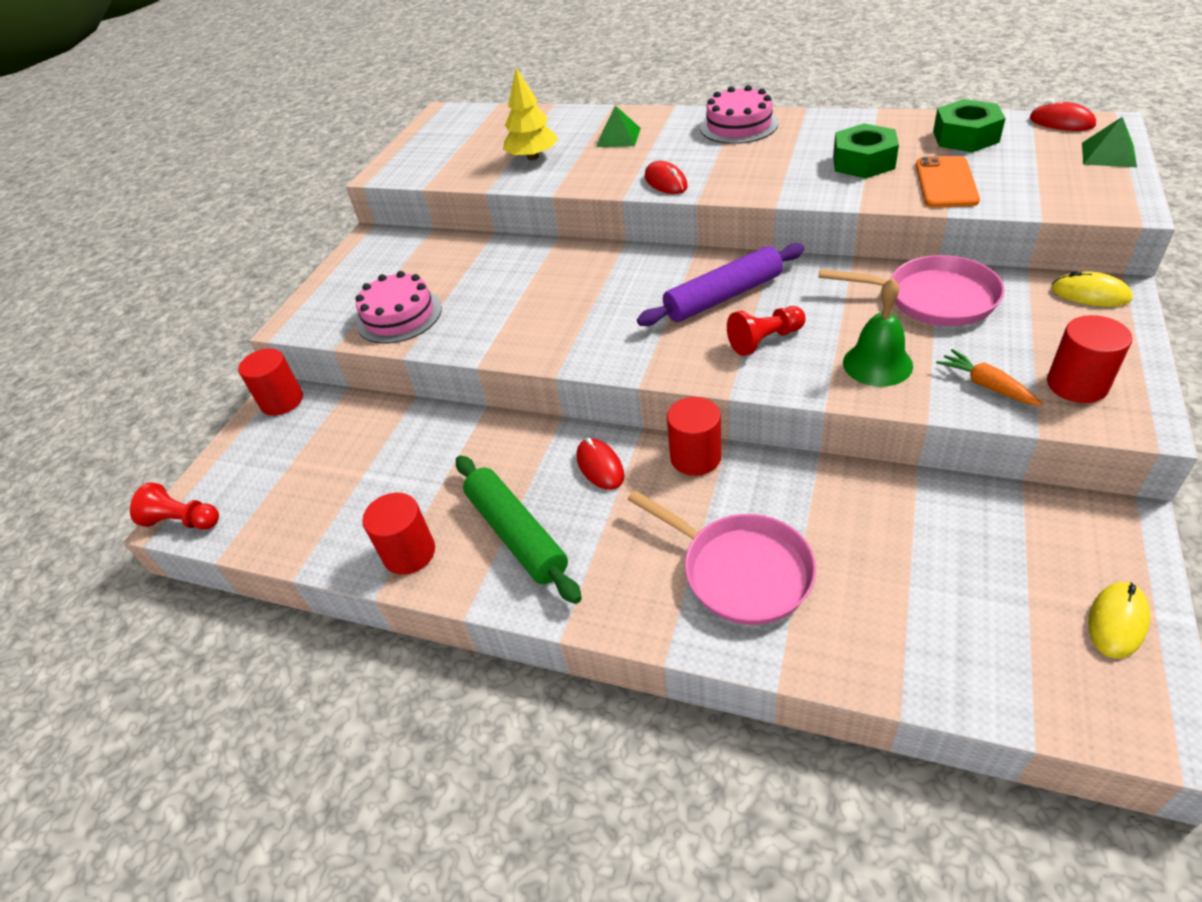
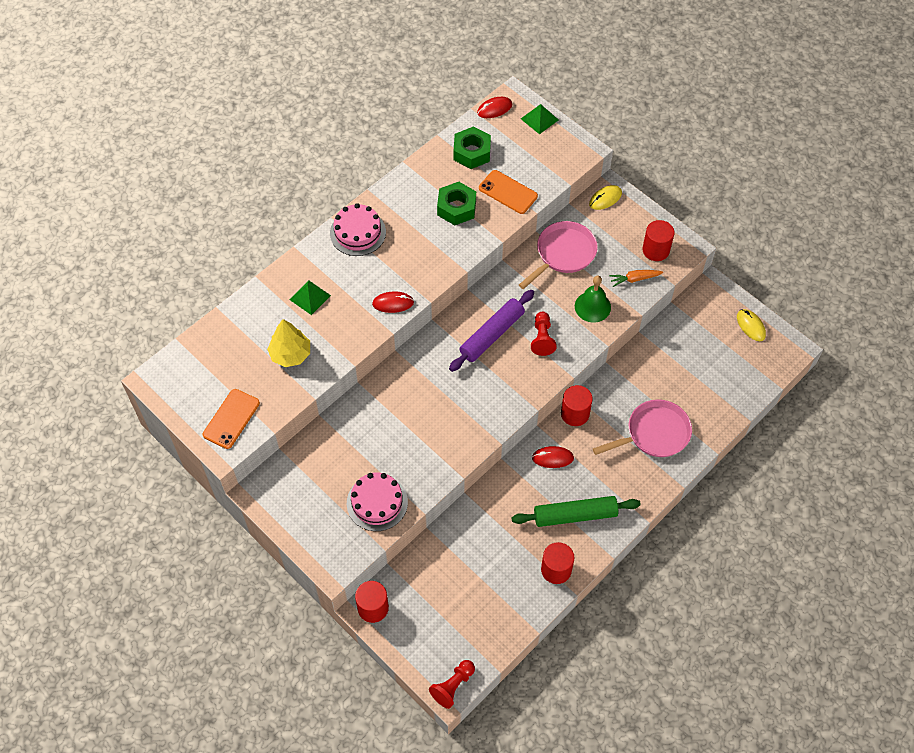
camera: 70 degrees left, 15 degrees up
purple rolling pin [637,243,805,326] -> purple rolling pin turned 45 degrees clockwise [449,290,534,372]
none -> orange phone [203,389,260,449]

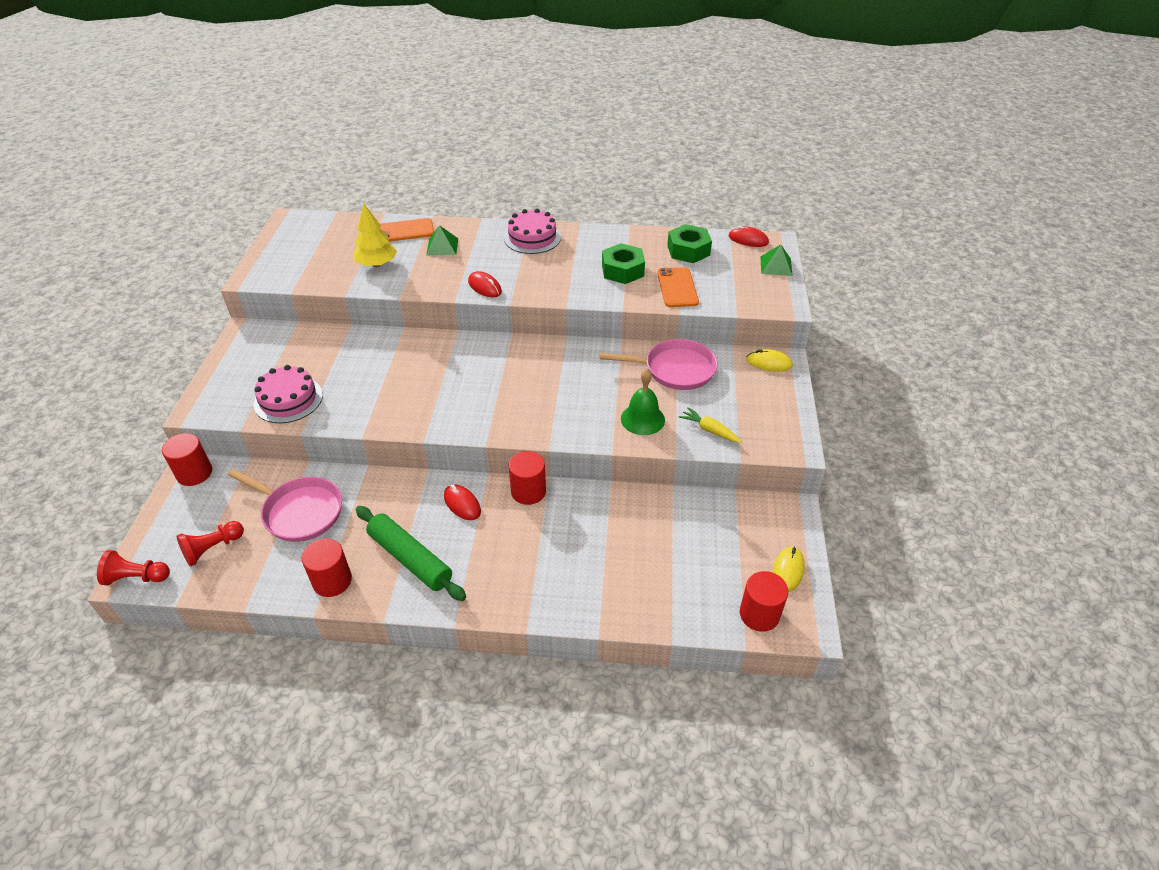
camera: 50 degrees right, 15 degrees down
orange phone [203,389,260,449] -> orange phone moved to [380,218,434,242]
purple rolling pin [449,290,534,372] -> none
red pawn [531,312,557,356] -> red pawn moved to [177,521,244,567]
pink pan [593,399,692,457] -> pink pan moved to [228,469,342,542]
orange carrot [609,270,663,287] -> yellow carrot [679,407,742,443]
red cylinder [642,220,675,261] -> red cylinder moved to [740,571,788,632]

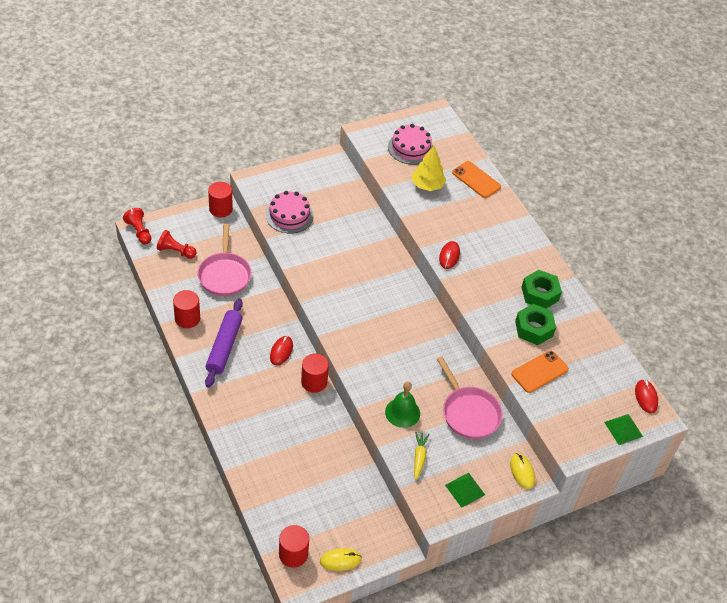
camera: 55 degrees right, 5 degrees up
green rolling pin [356,506,466,601] -> purple rolling pin [205,299,243,388]
green pyramid [426,225,458,255] -> green pyramid moved to [445,473,485,508]
pink cake [504,209,561,254] -> pink cake moved to [388,124,433,165]
green nut [667,224,712,263] -> green nut moved to [521,270,562,309]

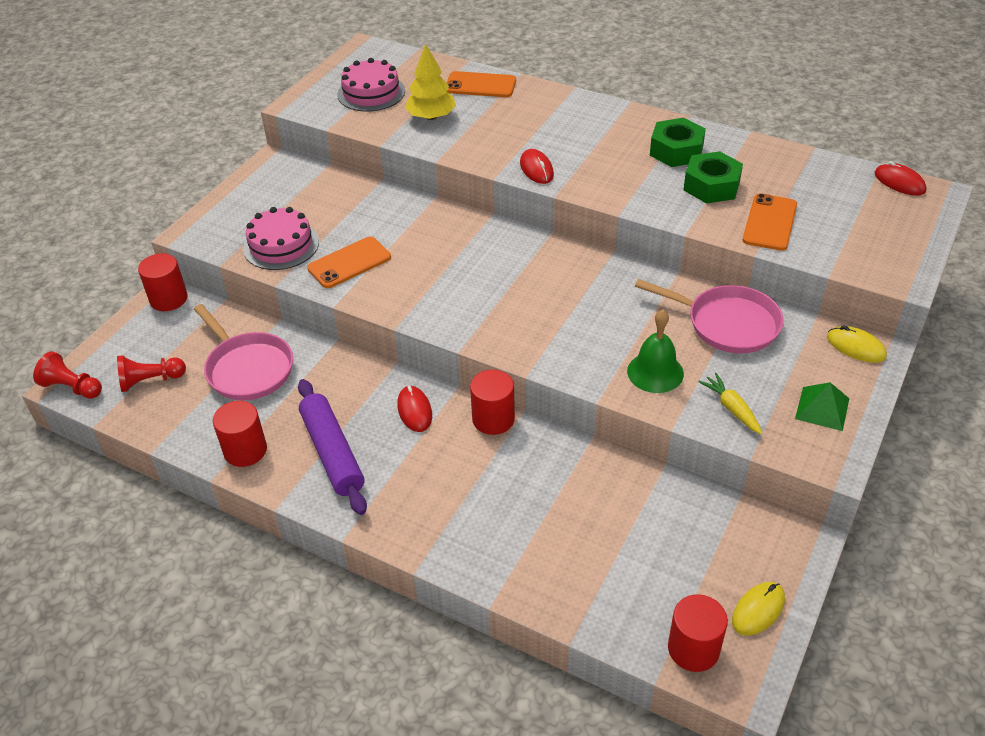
camera: 30 degrees left, 5 degrees down
green pyramid [604,414,643,445] -> none
none -> orange phone [307,237,391,288]

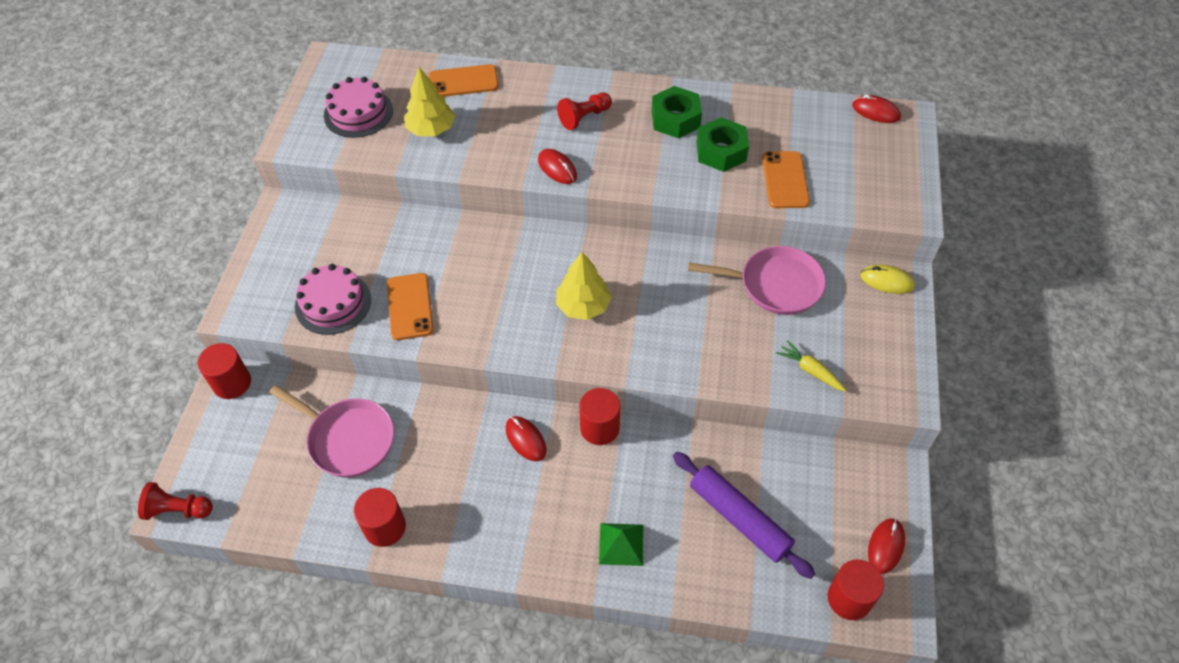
camera: 20 degrees left, 10 degrees up
red pawn [117,355,186,392] -> red pawn moved to [557,92,612,130]
purple rolling pin [298,379,367,515] -> purple rolling pin moved to [673,452,815,579]
orange phone [307,237,391,288] -> orange phone turned 45 degrees counterclockwise [387,273,433,340]
green bell [627,310,684,393] -> none
yellow mouse [732,582,785,636] -> red mouse [868,518,905,574]
green pyramid [795,382,850,431] -> green pyramid moved to [599,523,643,566]
none -> yellow tree [556,252,612,320]

